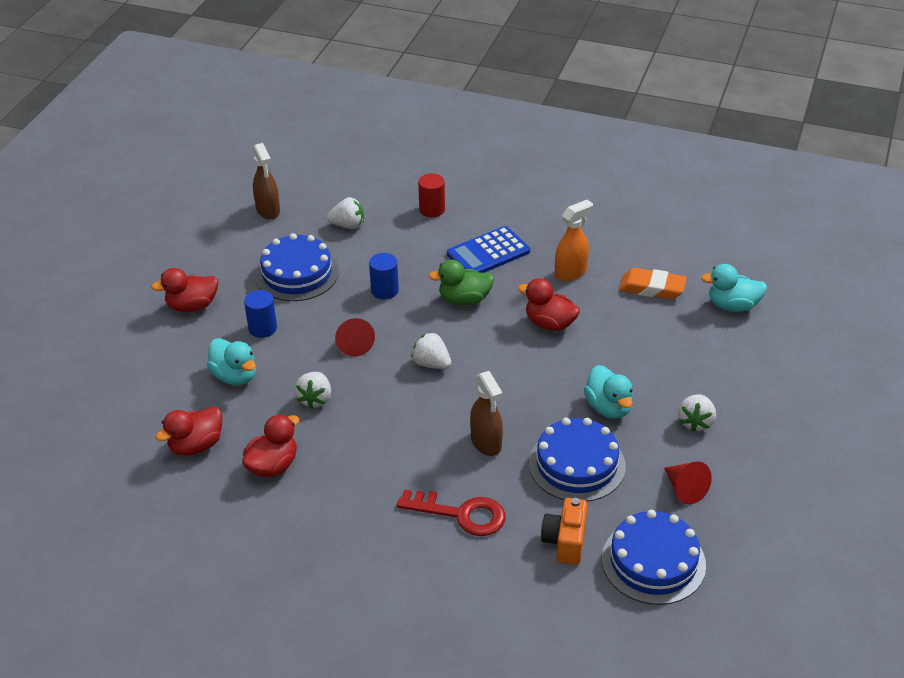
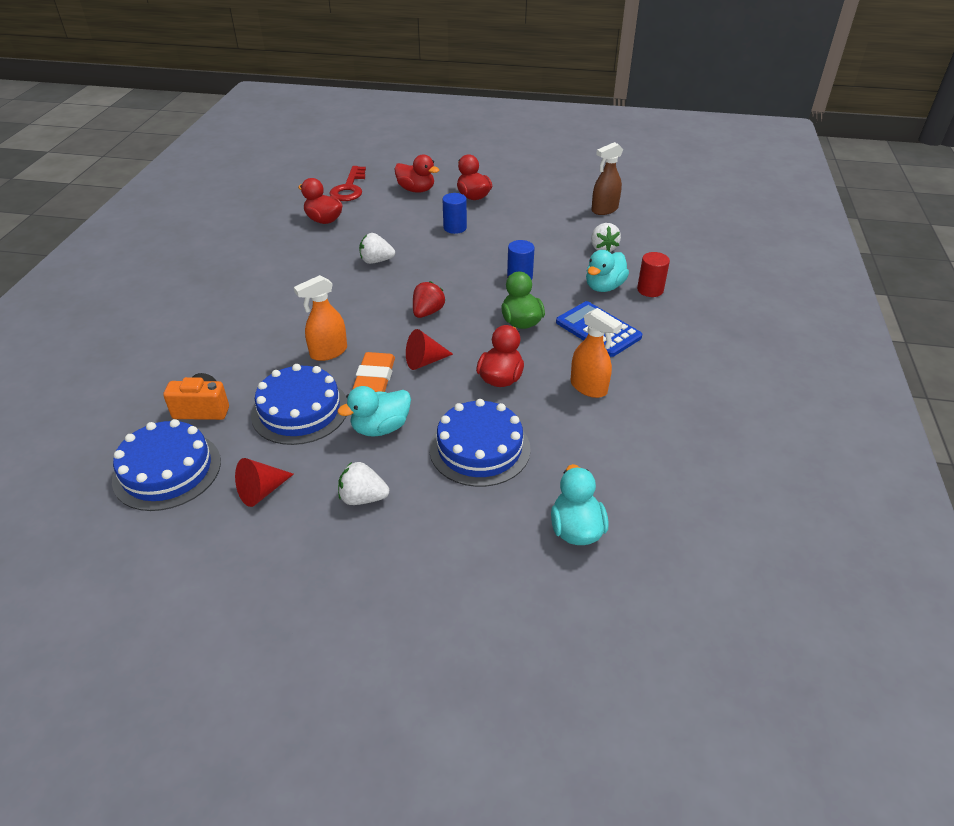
camera: 80 degrees right, 0 degrees up
turquoise duck [207,338,256,386] -> turquoise duck moved to [586,250,629,292]
red duck [242,414,299,478] -> red duck moved to [394,154,439,193]
blue cake [256,233,339,301] -> blue cake moved to [429,399,531,487]
red cone [335,318,375,357] -> red cone moved to [406,329,453,370]
red key [397,489,505,536] -> red key moved to [329,166,366,201]
white strawberry [411,332,451,369] -> red strawberry [413,281,445,318]
brown spray bottle [470,371,503,456] -> orange spray bottle [294,275,347,361]
orange eraser [619,268,687,299] -> orange eraser moved to [352,352,395,392]

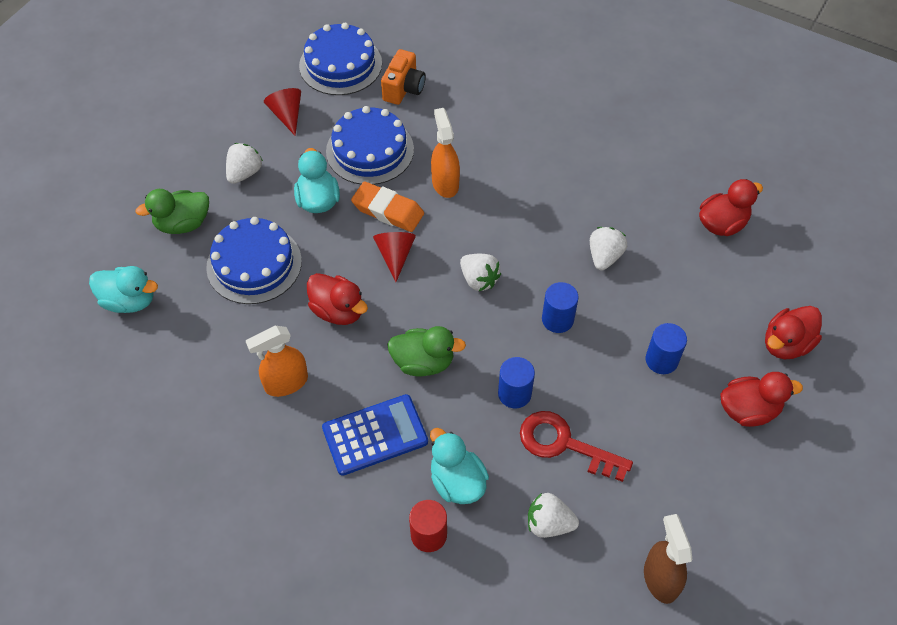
camera: 110 degrees right, 15 degrees up
red key [329,166,366,201] -> red key moved to [520,411,633,482]
red strawberry [413,281,445,318] -> white strawberry [460,254,501,291]
none -> green duck [136,189,209,234]
none -> blue cylinder [542,282,579,333]

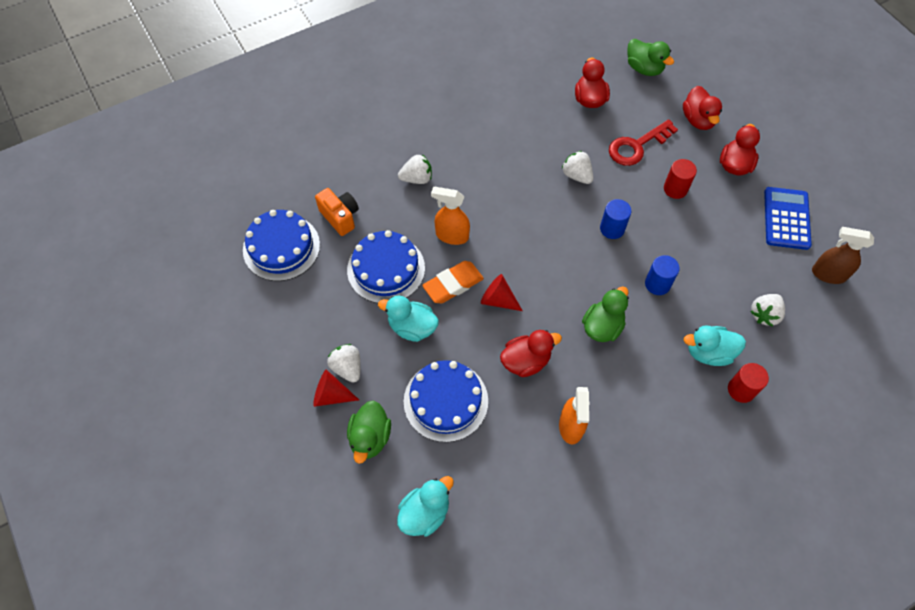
camera: 60 degrees left, 5 degrees up
red cone [264,88,301,135] -> red cone moved to [313,369,359,407]
blue calculator [322,394,428,476] -> blue calculator moved to [764,187,812,250]
white strawberry [460,254,501,291] -> white strawberry moved to [398,154,432,184]
red key [520,411,633,482] -> red key moved to [609,119,678,166]
blue cylinder [646,323,687,374] -> red cylinder [664,159,697,199]
none -> green duck [627,39,674,76]

